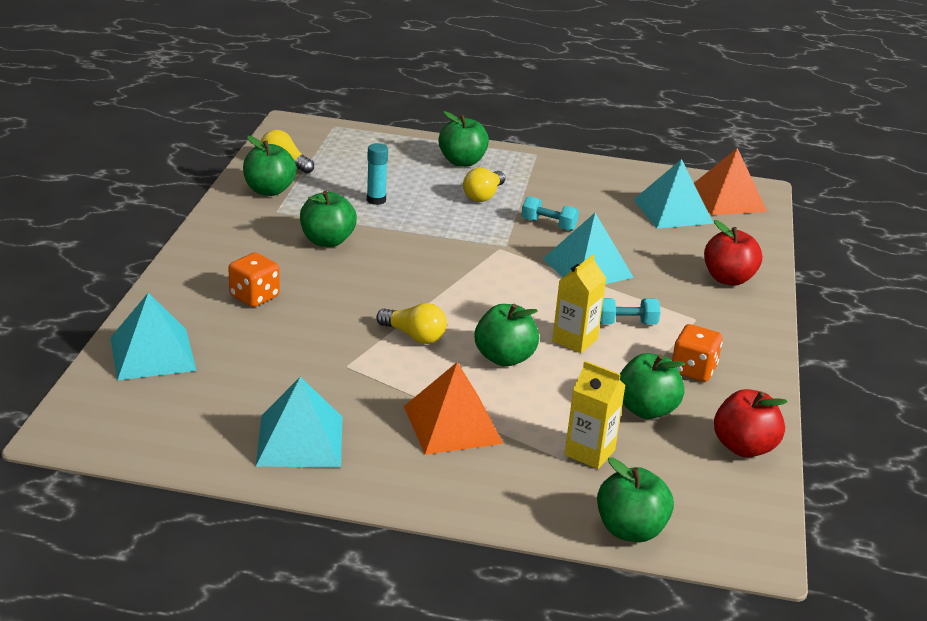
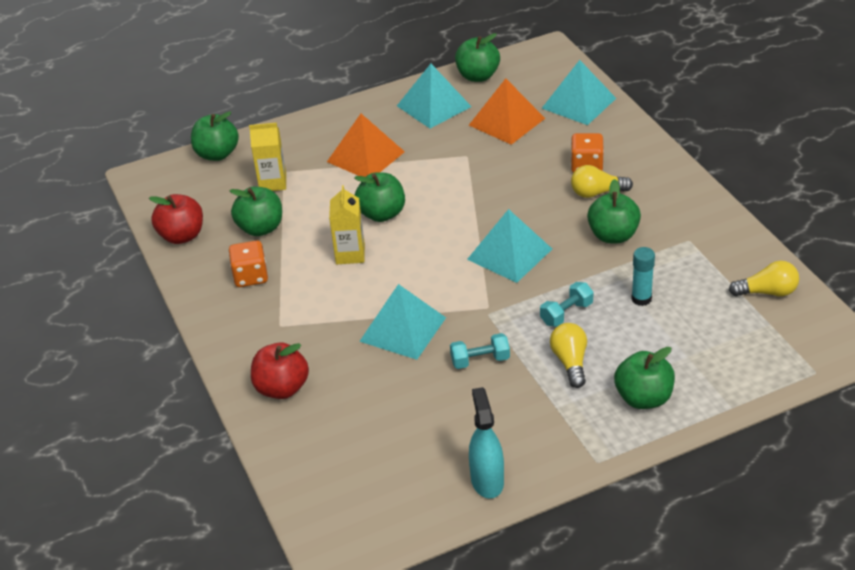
camera: 150 degrees right, 10 degrees up
green apple [243,136,297,196] -> green apple moved to [455,33,500,82]
yellow light bulb [376,303,447,344] -> yellow light bulb moved to [571,165,633,198]
turquoise dumbbell [600,298,661,325] -> turquoise dumbbell moved to [540,282,593,327]
turquoise pyramid [633,159,714,228] -> turquoise pyramid moved to [467,209,552,283]
orange pyramid [694,148,767,215] -> orange pyramid moved to [469,78,545,145]
none -> turquoise spray bottle [469,387,504,499]

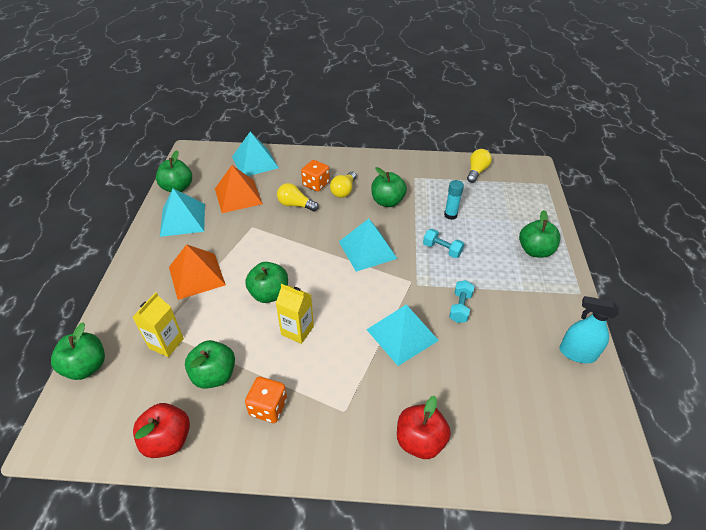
camera: 65 degrees left, 5 degrees up
turquoise dumbbell [540,282,593,327] -> turquoise dumbbell turned 45 degrees counterclockwise [423,229,464,258]
yellow light bulb [550,323,587,388] -> yellow light bulb moved to [277,183,319,211]

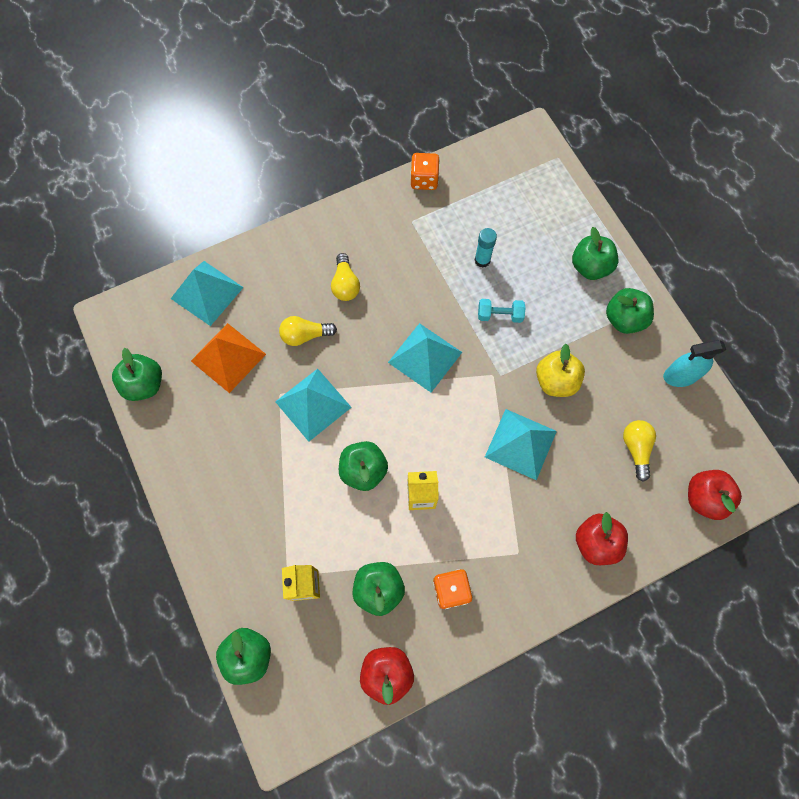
camera: 30 degrees left, 25 degrees up
turquoise pyramid [160,188,205,237] -> turquoise pyramid moved to [275,369,352,442]
orange pyramid [169,244,226,300] -> none
orange dice [301,160,330,191] -> orange dice moved to [411,153,440,190]
green apple [371,167,407,207] -> green apple moved to [606,288,654,334]
turquoise dumbbell [449,280,474,323] -> yellow apple [536,344,585,397]
yellow light bulb [467,149,492,183] -> yellow light bulb moved to [623,420,656,482]
none -> red apple [688,470,742,520]

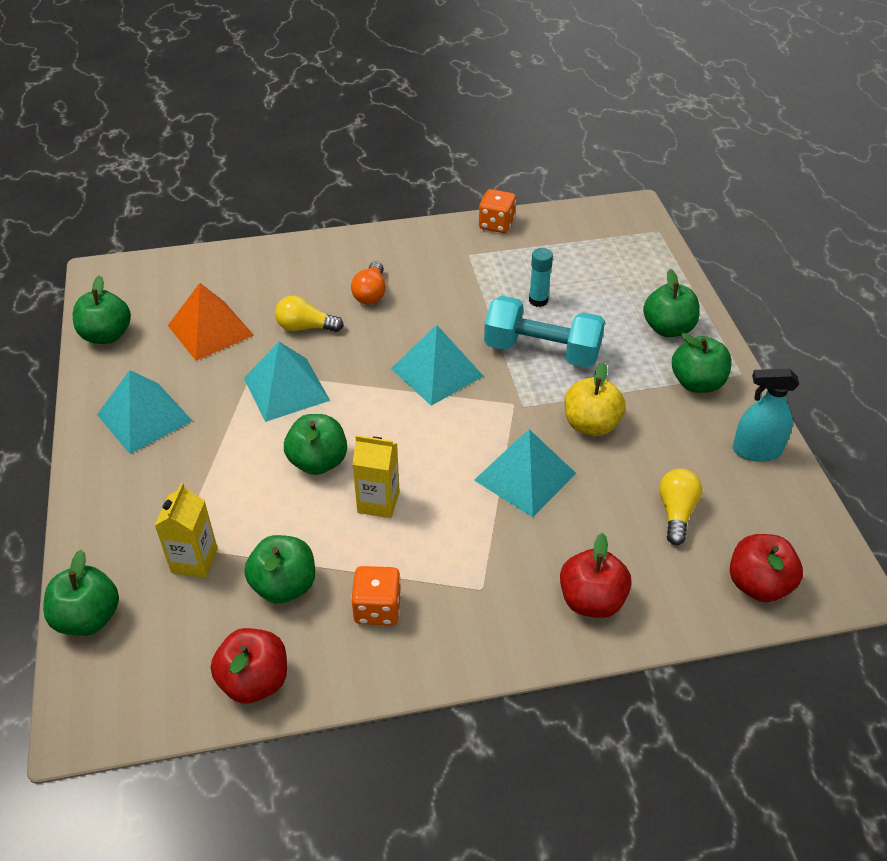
camera: 15 degrees right, 25 degrees down
turquoise pyramid [171,261,244,326] -> turquoise pyramid moved to [97,370,192,454]
yellow light bulb [331,253,360,301] -> orange light bulb [351,261,386,304]
turquoise dumbbell [478,299,525,323] -> turquoise dumbbell [484,296,605,368], size x2.01

